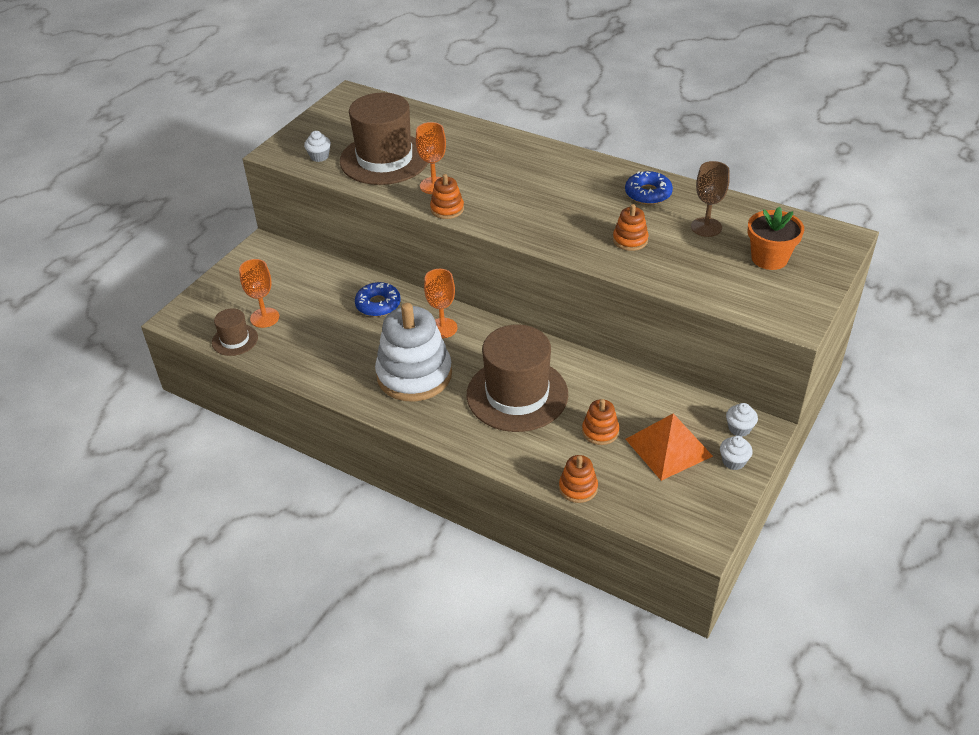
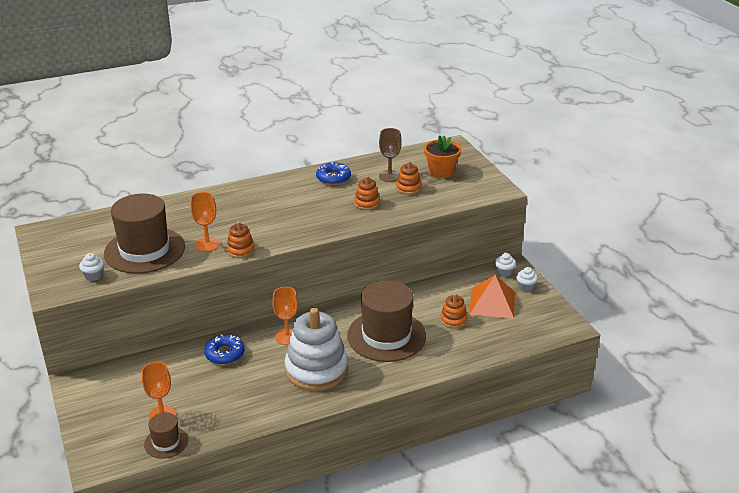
camera: 55 degrees left, 10 degrees down
orange stacking toy [559,455,598,503] -> orange stacking toy moved to [396,161,421,195]

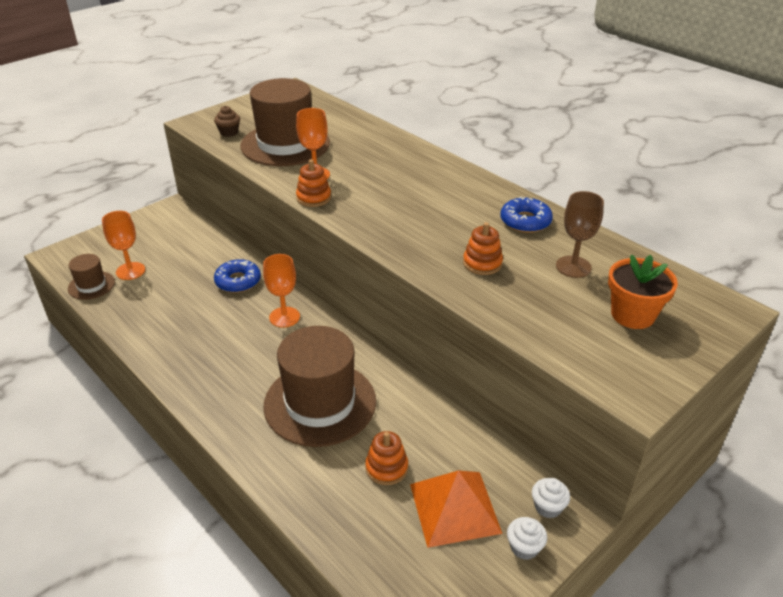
camera: 70 degrees right, 5 degrees up
white cupcake [79,253,104,281] -> brown cupcake [214,106,240,137]
white stacking toy [285,308,348,391] -> none
orange stacking toy [396,161,421,195] -> none

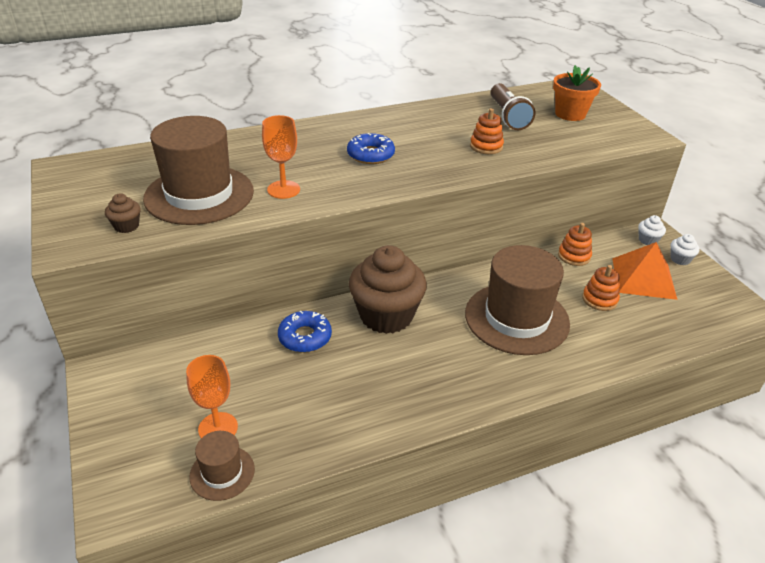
camera: 70 degrees left, 0 degrees up
orange goblet [263,254,300,328] -> brown cupcake [349,245,427,334]
orange stacking toy [296,159,331,207] -> orange stacking toy moved to [558,223,592,266]
blue donut [500,196,553,233] -> blue donut moved to [347,133,395,164]
brown goblet [556,191,604,278] -> brown flashlight [491,83,535,130]

